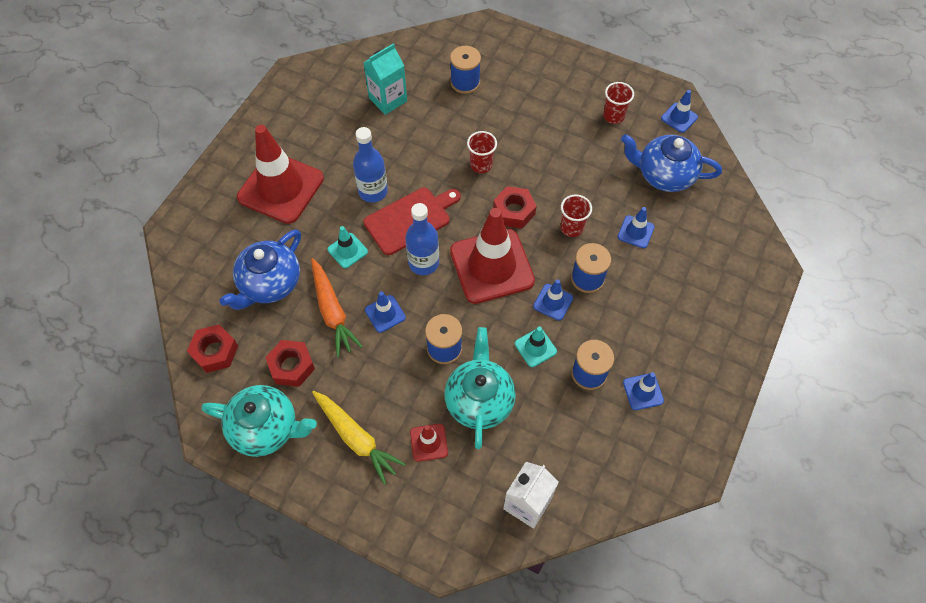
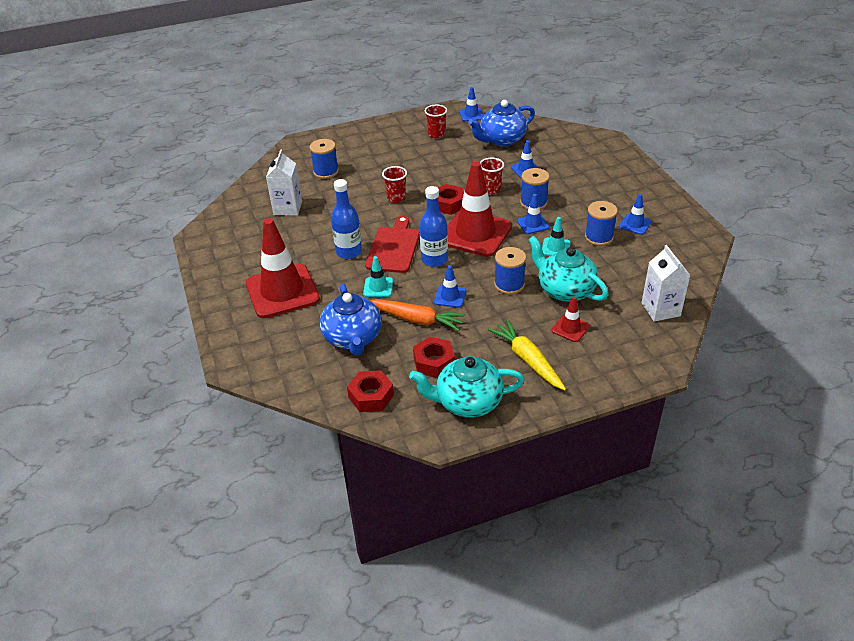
camera: 45 degrees left, 20 degrees down
turquoise teapot [202,385,317,457] -> turquoise teapot turned 150 degrees counterclockwise [409,356,525,418]
yellow carrot [312,391,406,485] -> yellow carrot turned 120 degrees counterclockwise [488,319,566,390]
turquoise carton [363,43,407,115] -> white carton [266,149,302,215]

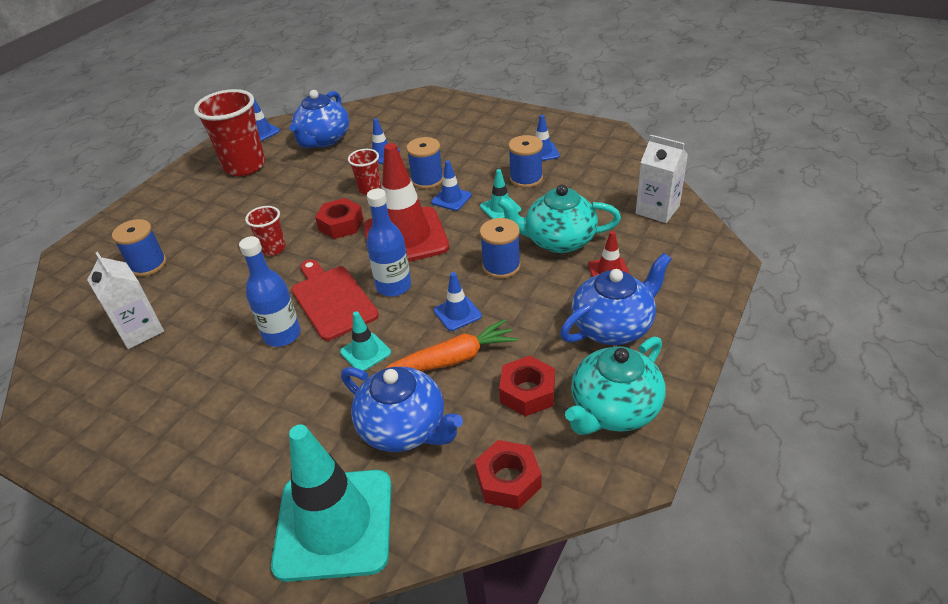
camera: 40 degrees left, 0 degrees up
red traffic cone [246,218,320,318] -> none
red cup [425,104,447,139] -> red cup [194,89,265,176], size x1.96
yellow carrot [488,319,566,390] -> blue teapot [560,253,671,345]
none -> turquoise traffic cone [271,425,391,582]

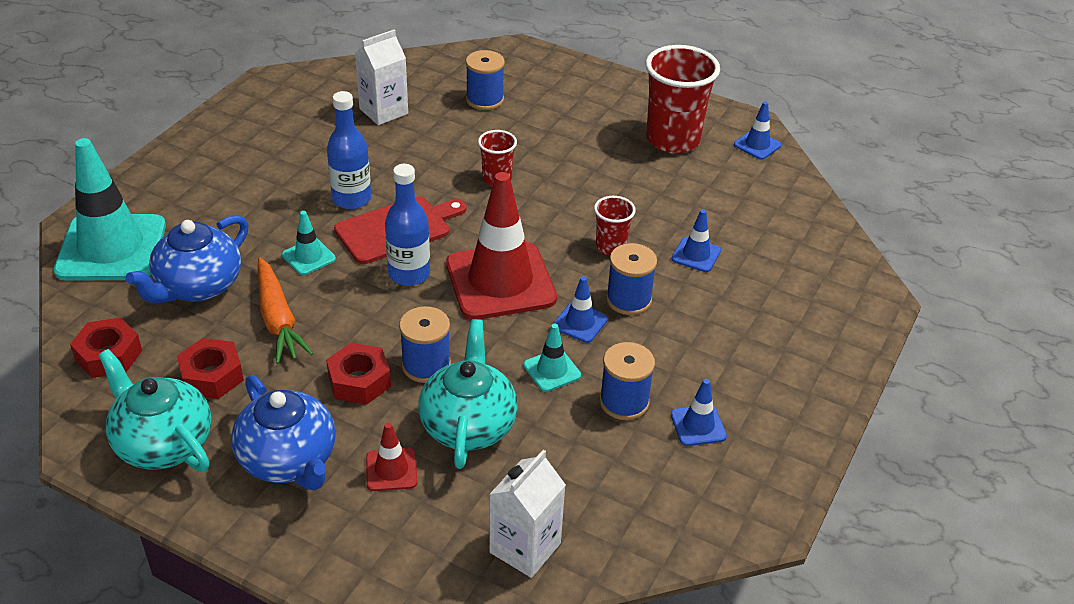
camera: 85 degrees right, 0 degrees up
blue teapot [289,90,349,148] -> none
red nut [315,198,363,239] -> red nut moved to [326,343,391,405]
blue traffic cone [434,272,482,331] -> none

